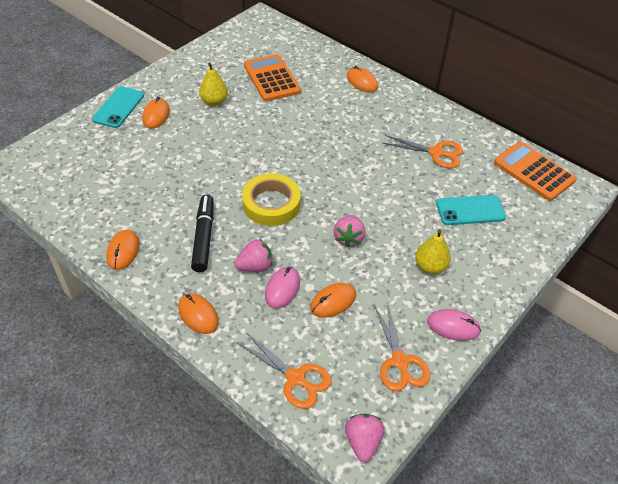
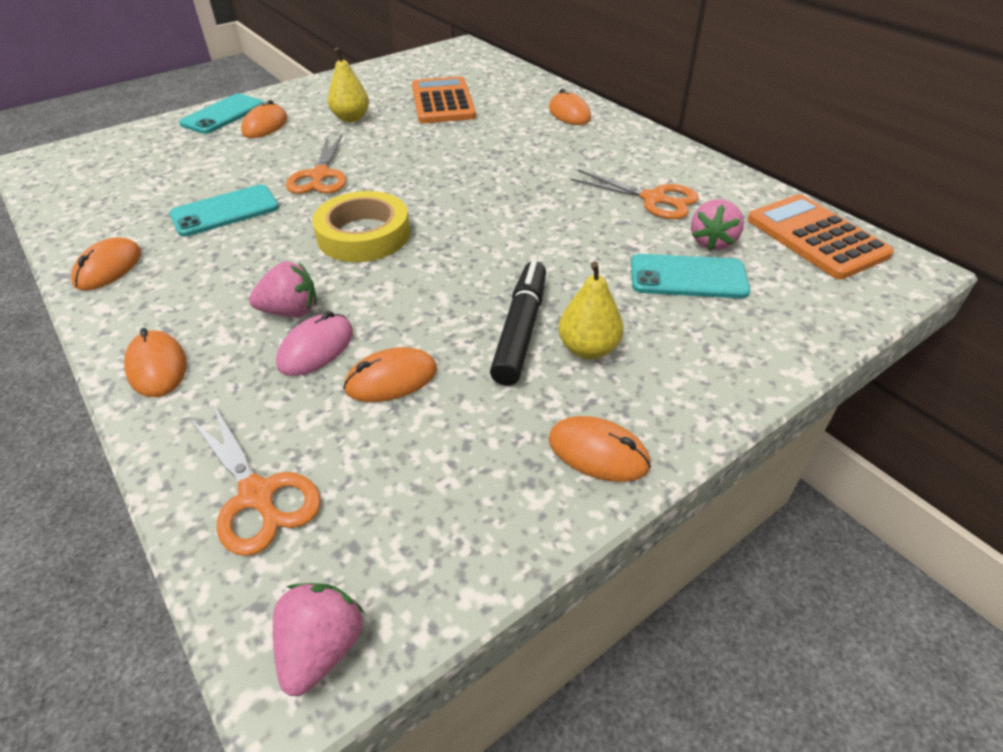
camera: 15 degrees right, 5 degrees down
black marker [191,195,214,272] -> black marker moved to [490,261,546,386]
pink strawberry [334,215,365,248] -> pink strawberry moved to [691,199,744,251]
orange scissors [374,303,430,392] -> orange scissors moved to [286,135,346,194]
pink mouse [427,309,481,341] -> orange mouse [548,416,651,482]
none -> turquoise phone [169,185,279,237]

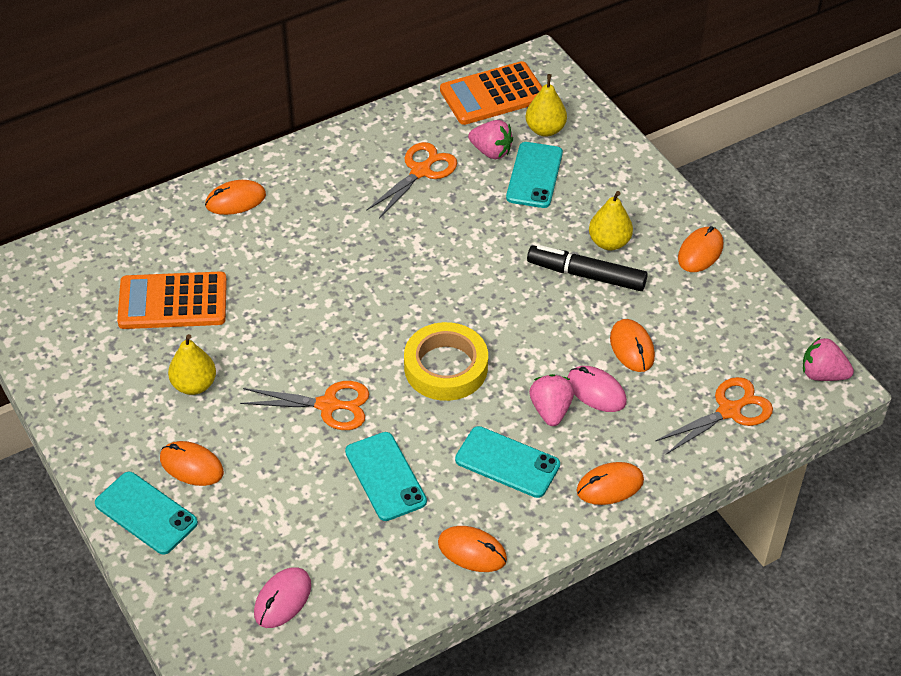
camera: 85 degrees left, 5 degrees up
none -> pink mouse [254,567,311,628]
none -> turquoise phone [455,426,560,498]
none -> yellow pear [526,74,567,137]

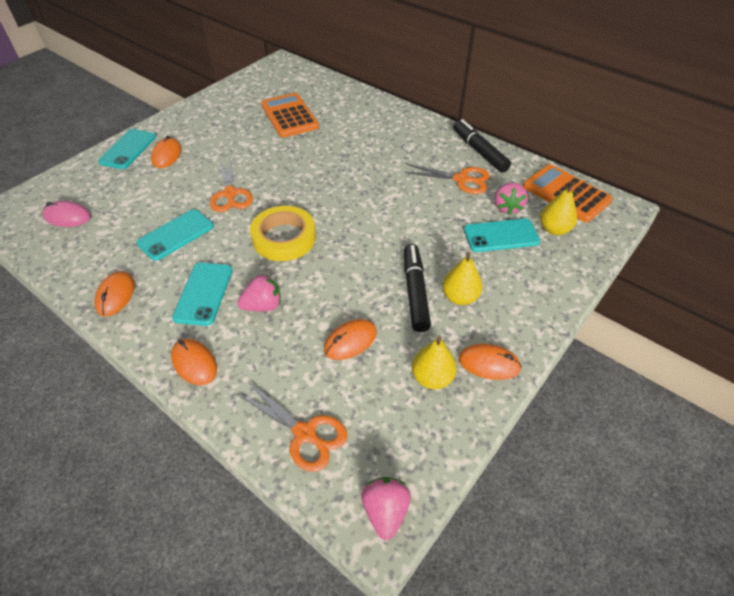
camera: 70 degrees right, 0 degrees up
yellow pear [168,334,216,395] -> yellow pear moved to [412,336,457,389]
orange mouse [205,180,266,215] -> none
pink mouse [567,366,627,412] -> none
none -> black marker [453,119,511,173]

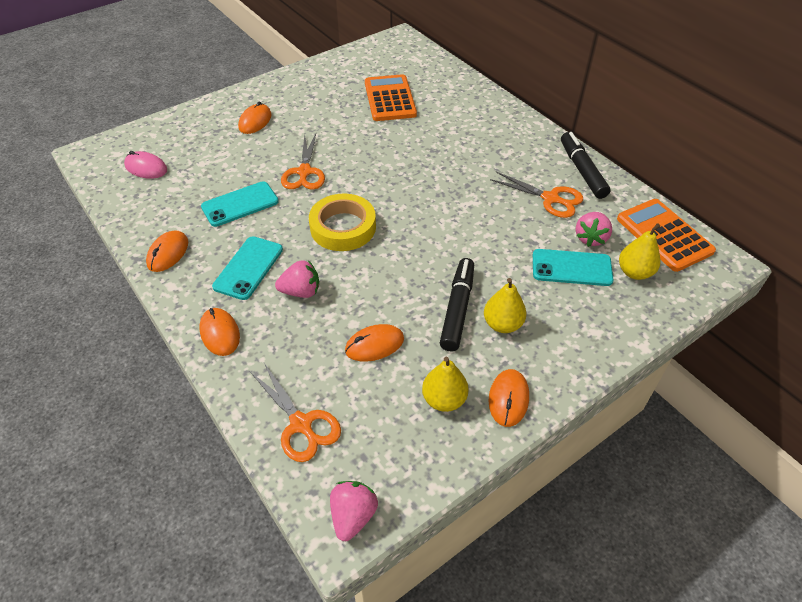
camera: 15 degrees right, 0 degrees up
turquoise phone [98,129,156,169] -> none
orange mouse [459,344,522,380] -> orange mouse turned 75 degrees clockwise [488,369,529,427]

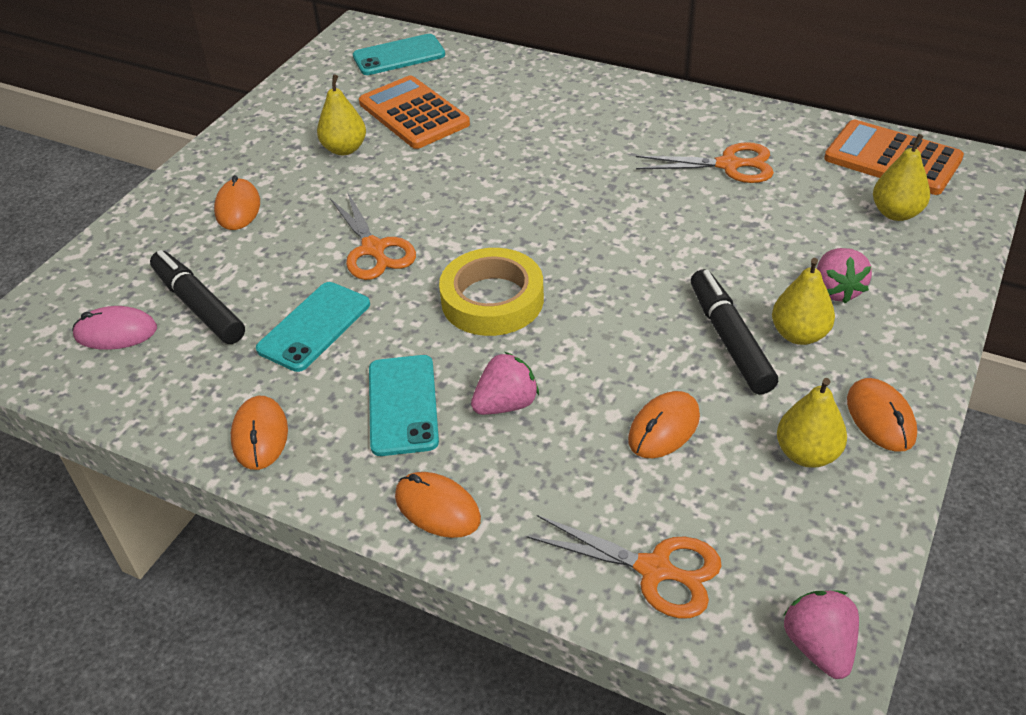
camera: 25 degrees left, 5 degrees down
turquoise phone [533,249,614,286] -> turquoise phone moved to [353,34,445,75]
black marker [561,132,611,199] -> black marker moved to [150,250,245,344]
pink strawberry [575,212,612,247] -> pink strawberry moved to [817,248,872,303]
none -> yellow pear [317,75,366,155]

